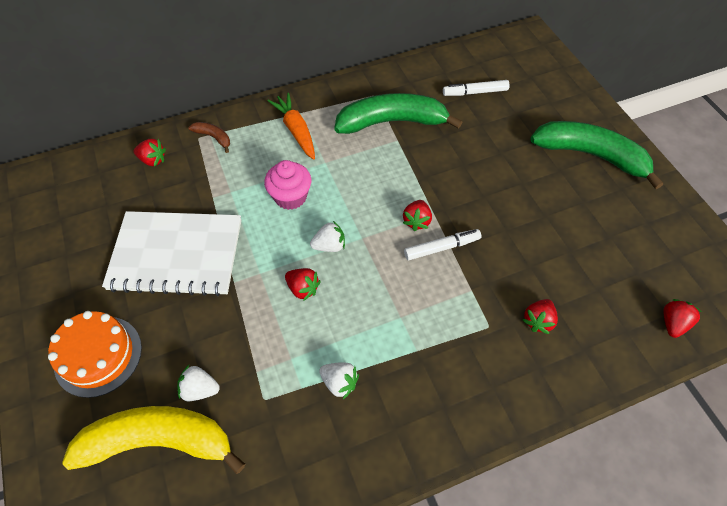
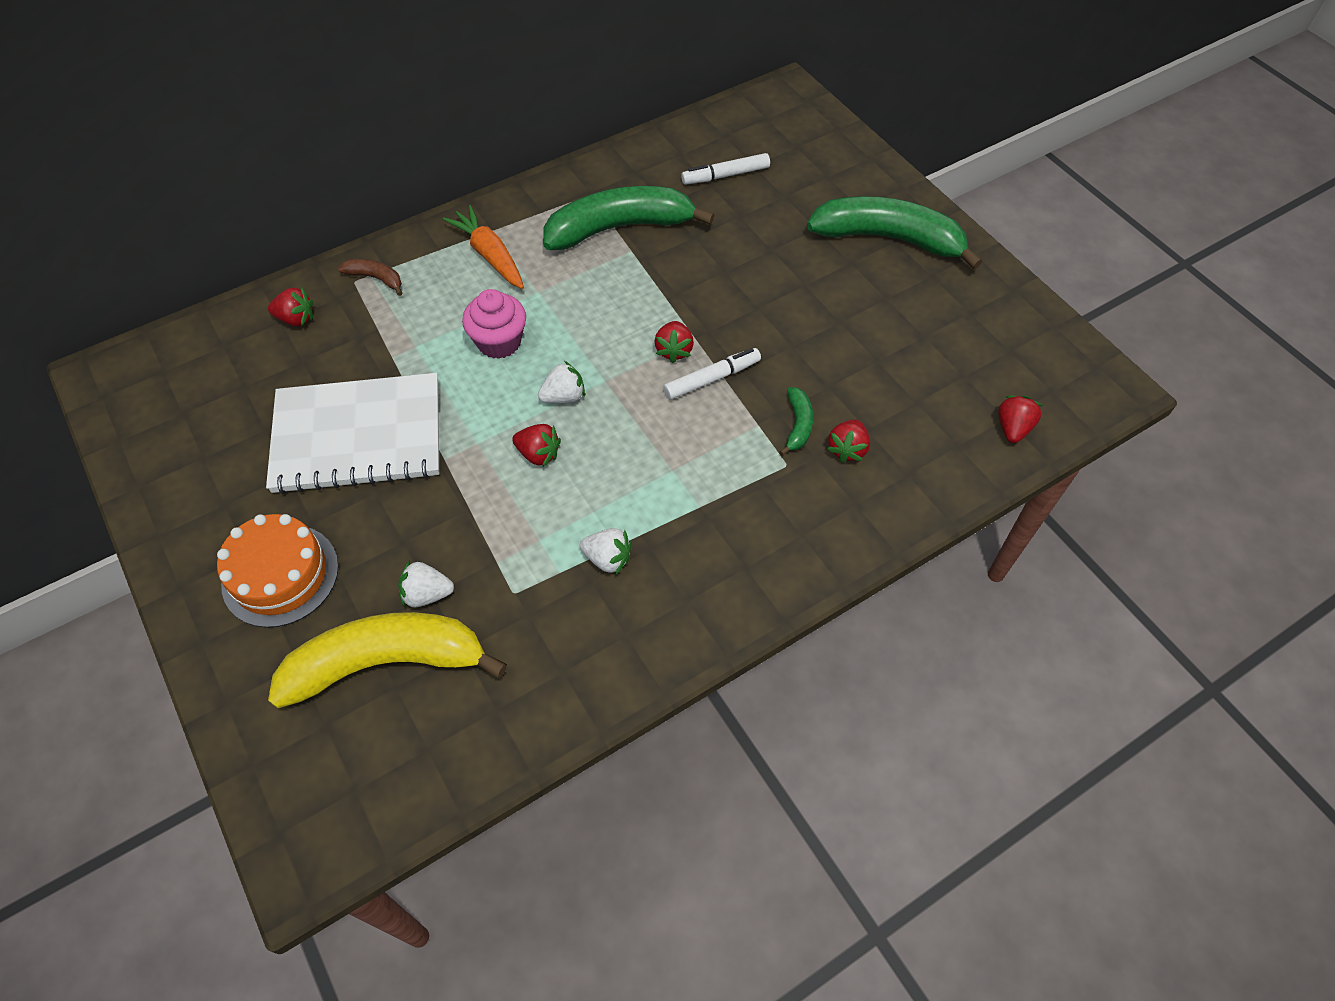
camera: 10 degrees left, 0 degrees up
none -> green banana [779,387,813,456]

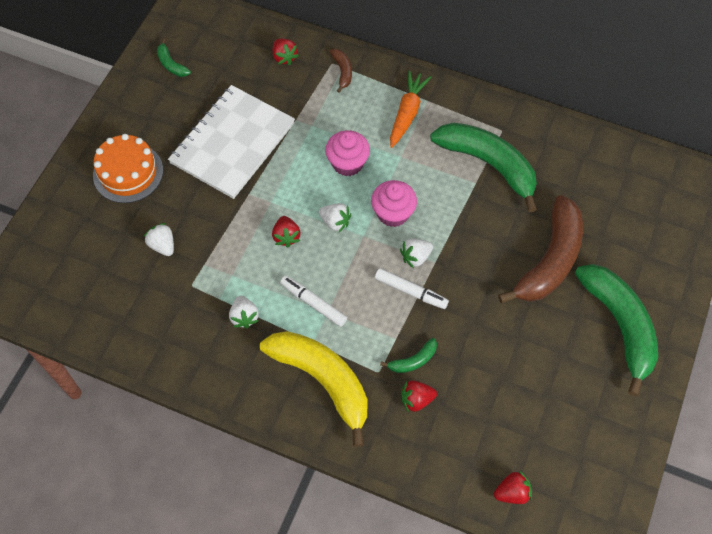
camera: 55 degrees right, 5 degrees up
white notebook [266,373,439,494] -> white notebook turned 75 degrees clockwise [168,85,295,199]
yellow banana [268,612,507,708] -> yellow banana moved to [260,331,367,447]
red strawberry [654,321,694,363] -> white strawberry [400,239,433,268]
white marker [681,153,770,185] -> white marker moved to [280,276,347,327]
none -> green banana [157,39,191,77]
none -> pink cupcake [371,180,417,227]
none -> brown banana [498,195,583,303]

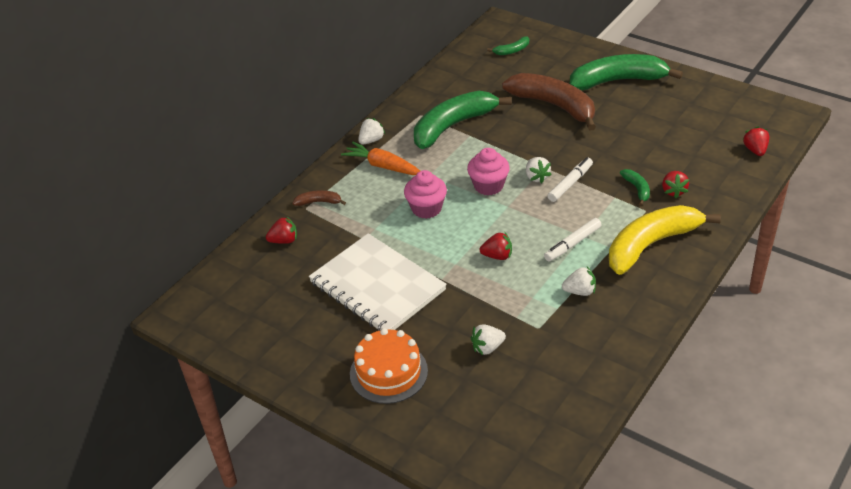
camera: 75 degrees left, 20 degrees down
green banana [157,39,191,77] -> green banana moved to [487,36,529,55]
white strawberry [319,203,351,232] -> white strawberry moved to [358,118,385,145]

